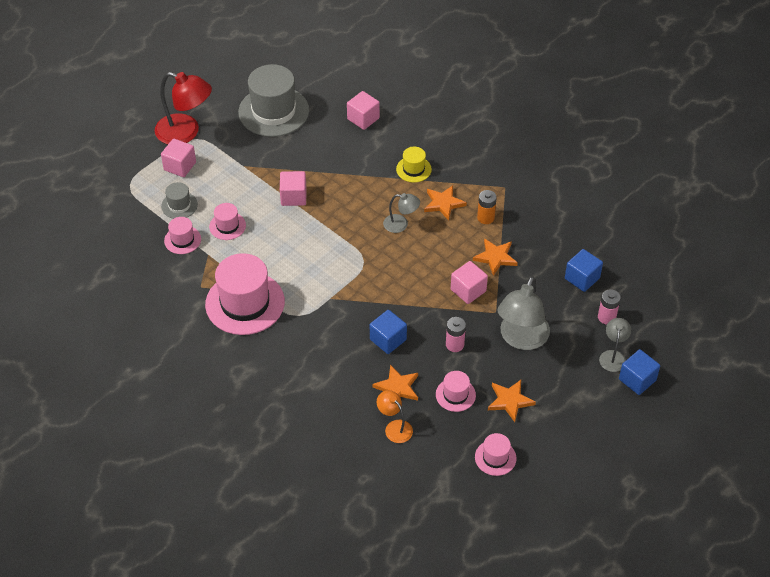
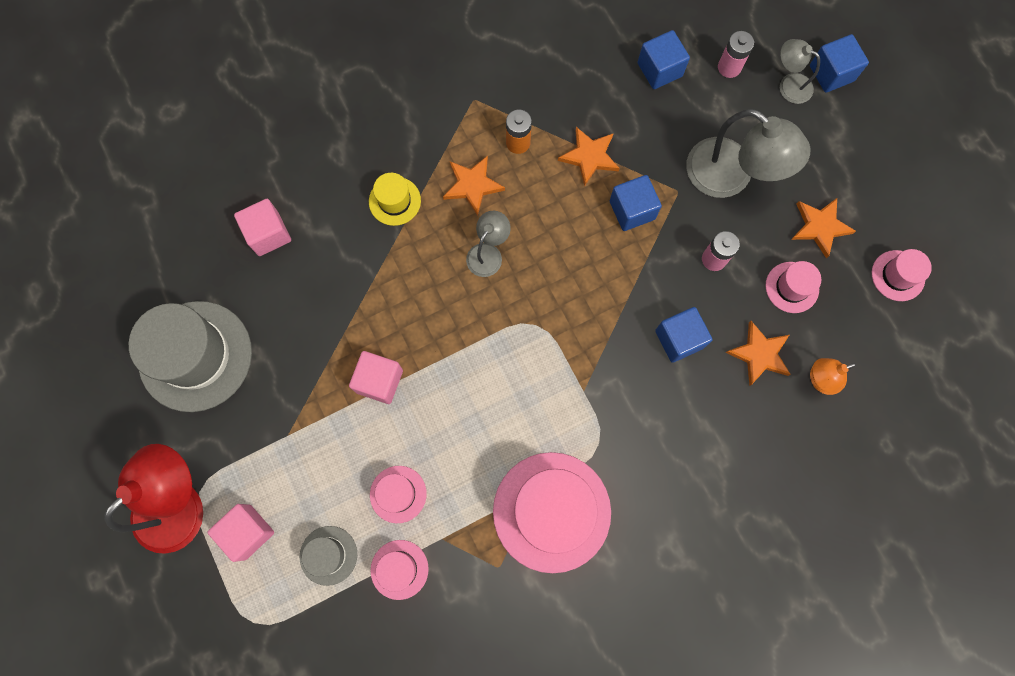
camera: 70 degrees left, 25 degrees up
pink cube [451,261,488,304] -> blue cube [610,175,662,231]

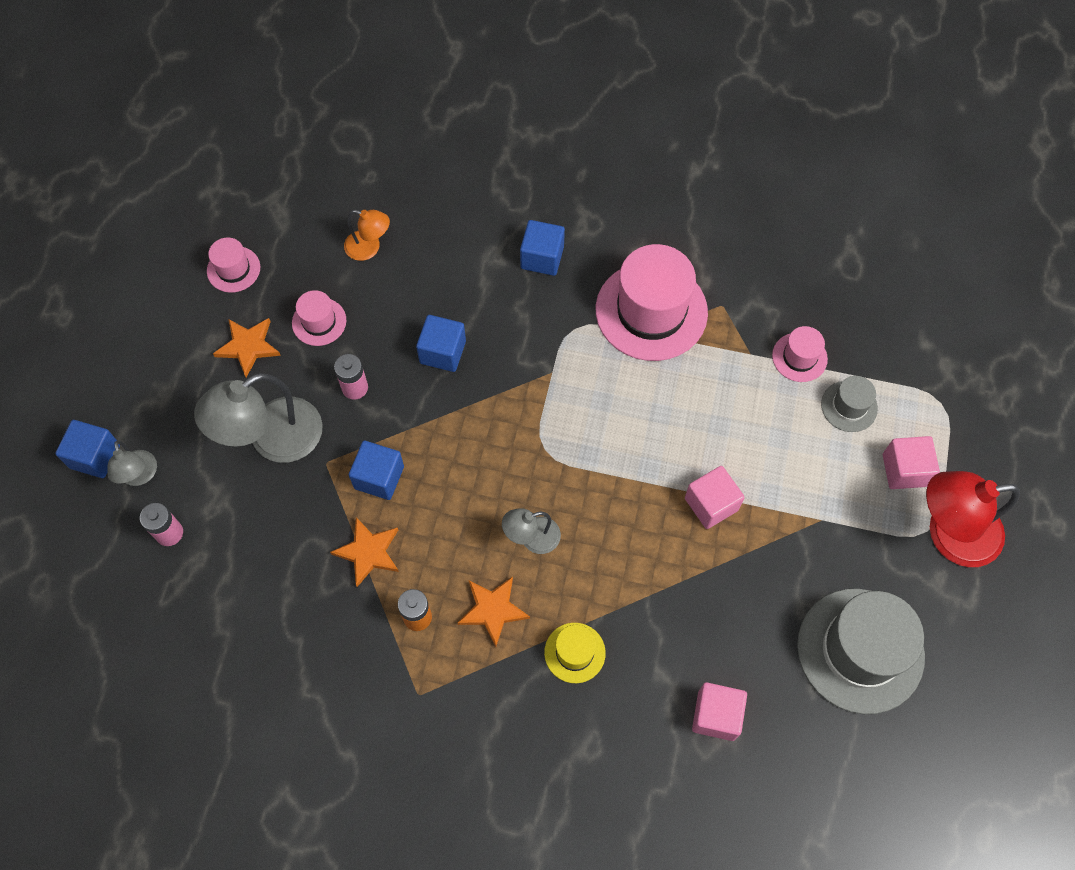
camera: 140 degrees left, 10 degrees down
pink hat [370,466,427,523] -> none
blue cube [638,30,690,89] -> blue cube moved to [520,220,565,276]
grey lamp [686,109,811,198] -> grey lamp turned 120 degrees counterclockwise [194,373,323,463]
orange star [726,321,791,386] -> none

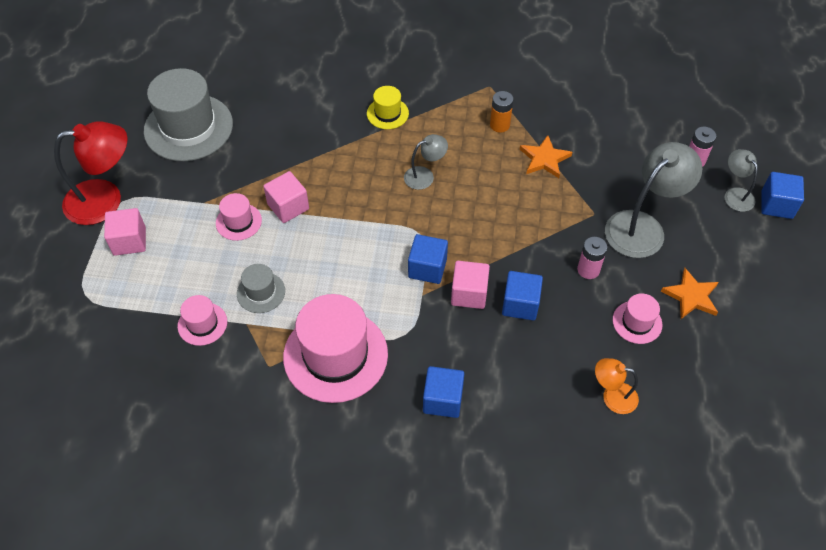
camera: 175 degrees right, 10 degrees down
pink hat [207,237,260,293] -> pink hat moved to [216,193,262,241]
blue cube [349,441,404,500] -> blue cube moved to [408,234,448,284]
orange star [458,577,530,647] -> none
pink cube [692,682,747,741] -> pink cube moved to [451,261,490,309]
grey hat [821,376,878,432] -> grey hat moved to [237,264,285,313]

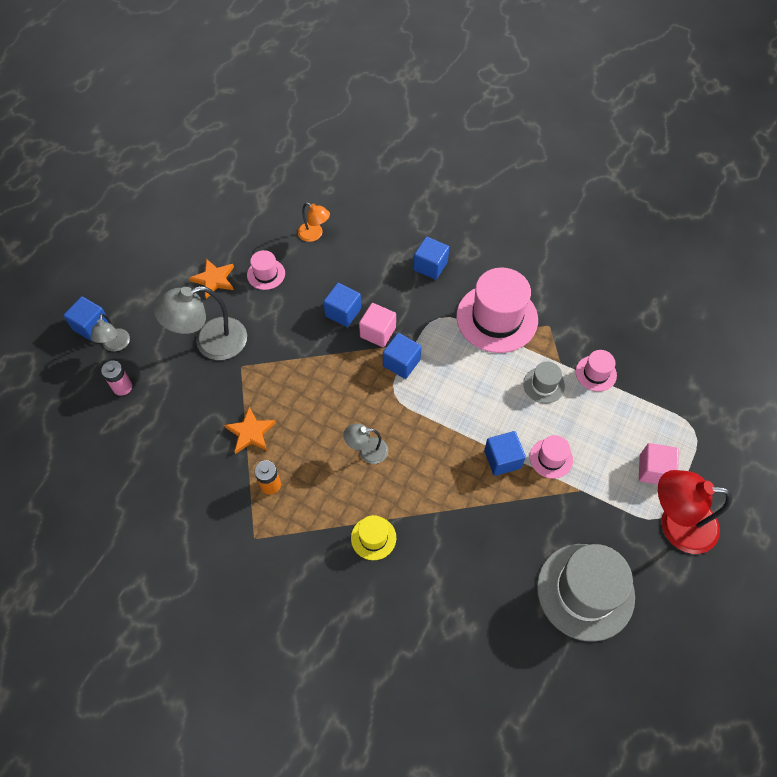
camera: 160 degrees left, 5 degrees up
pink cube [263,171,309,223] -> blue cube [484,431,526,476]
pink battery [577,237,607,279] -> none

